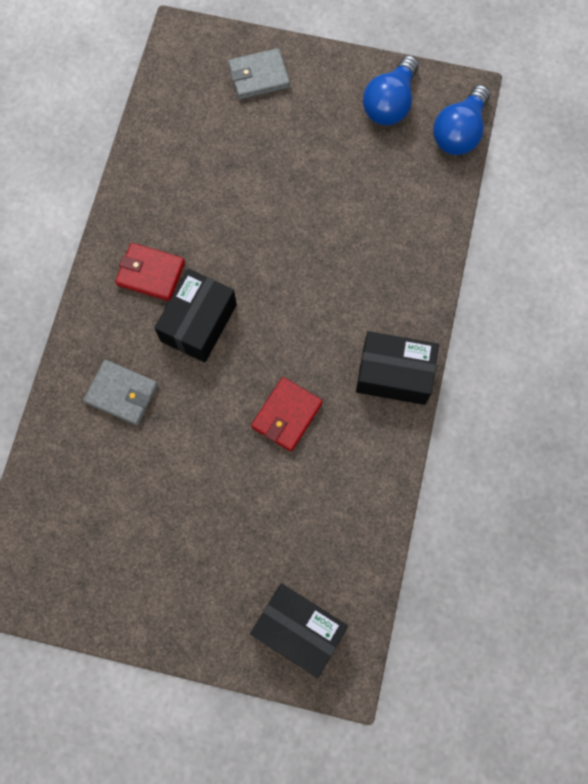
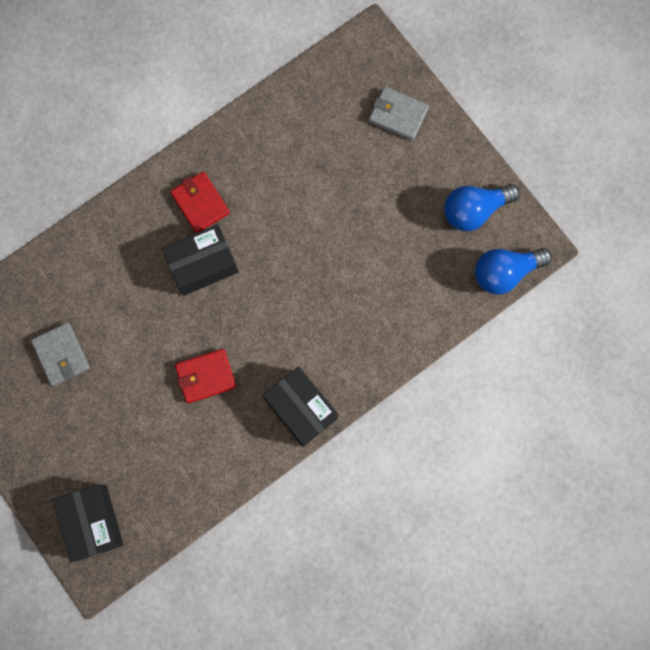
camera: 40 degrees right, 5 degrees up
grey wallet [83,360,158,425] -> grey wallet moved to [31,322,90,386]

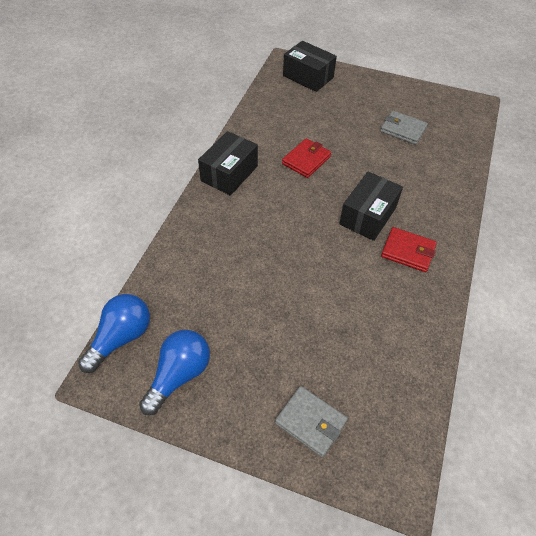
camera: 145 degrees right, 25 degrees down
black box [263,366,338,447] -> black box turned 75 degrees counterclockwise [198,131,258,195]
grey wallet [369,86,429,141] -> grey wallet turned 45 degrees clockwise [275,386,348,457]

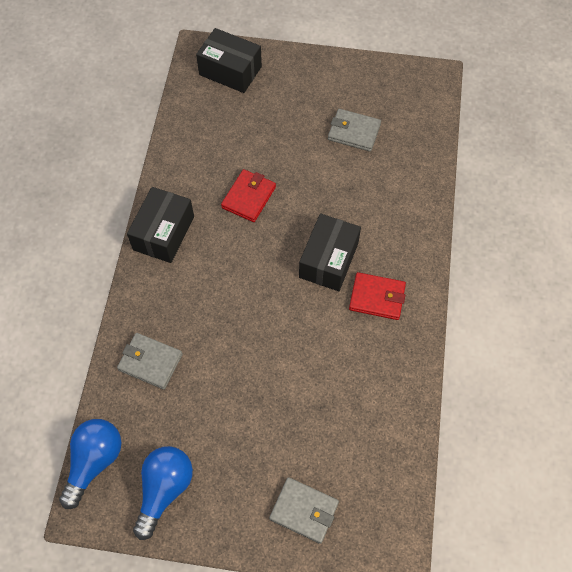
camera: 10 degrees left, 10 degrees up
none -> grey wallet [117,333,183,389]

